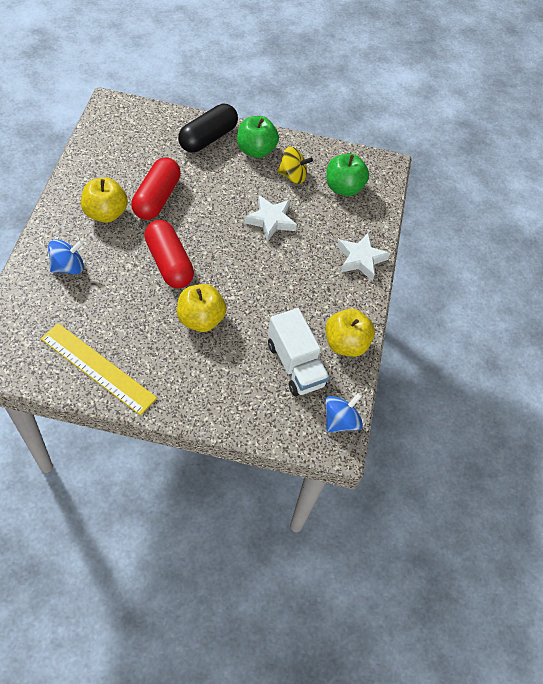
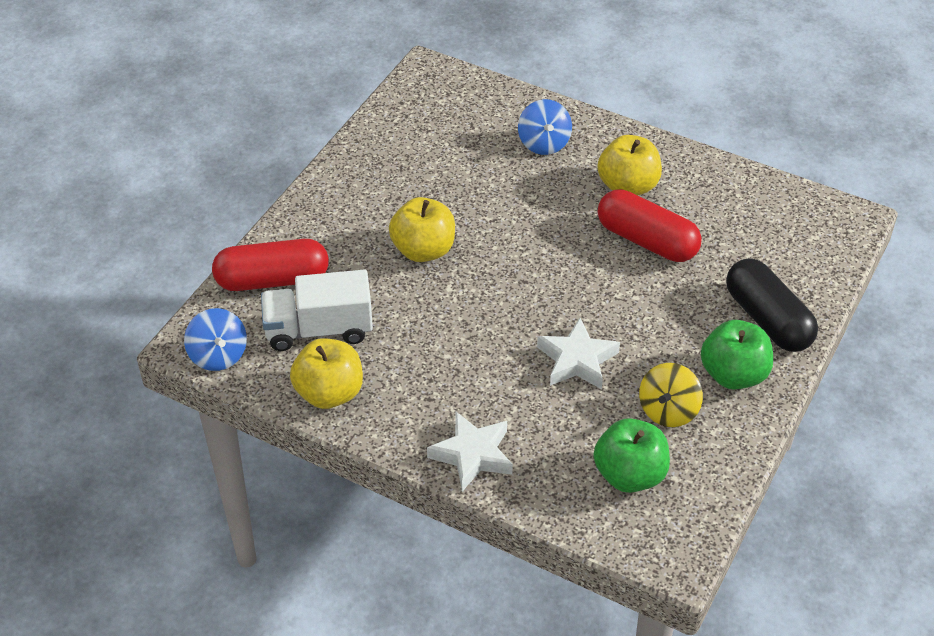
camera: 115 degrees right, 10 degrees down
yellow ruler [41,323,157,415] -> none
red capsule [144,220,194,288] -> red capsule moved to [212,239,329,291]

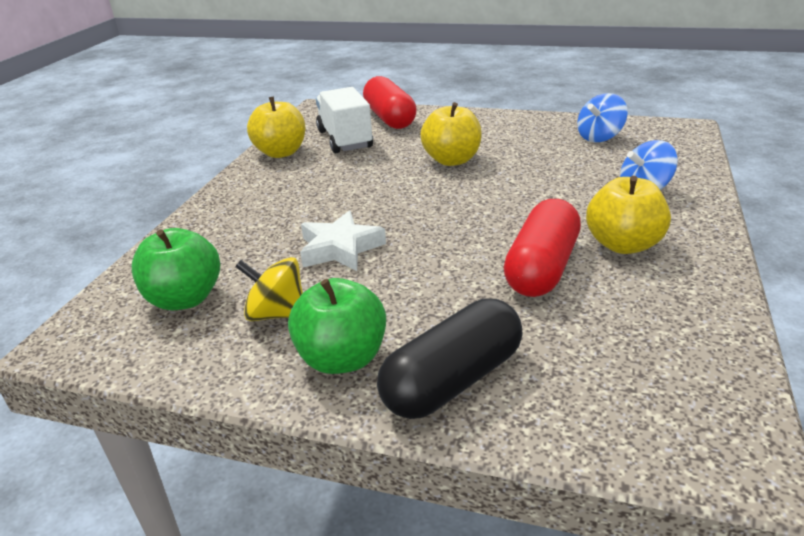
camera: 80 degrees right, 15 degrees down
blue spinning top [184,308,247,371] -> blue spinning top moved to [577,93,627,142]
white star [427,411,513,491] -> none

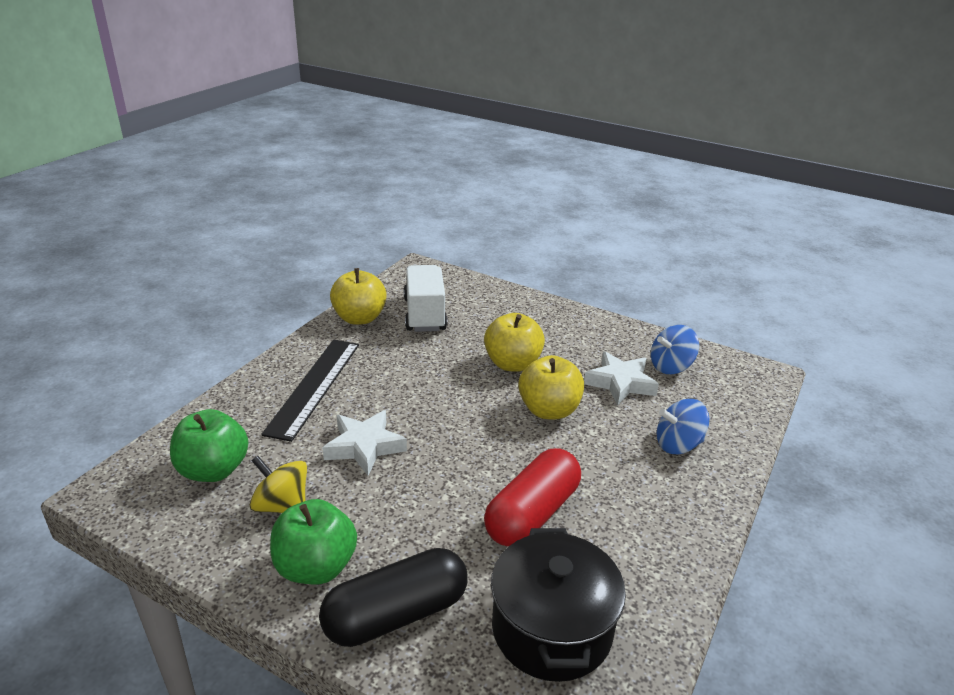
camera: 10 degrees right, 0 degrees up
red capsule [363,76,417,129] -> none
yellow apple [586,176,671,254] -> yellow apple moved to [518,355,584,419]
none -> black ruler [261,339,359,442]
none -> black pot [491,528,626,682]
none -> white star [584,351,659,406]

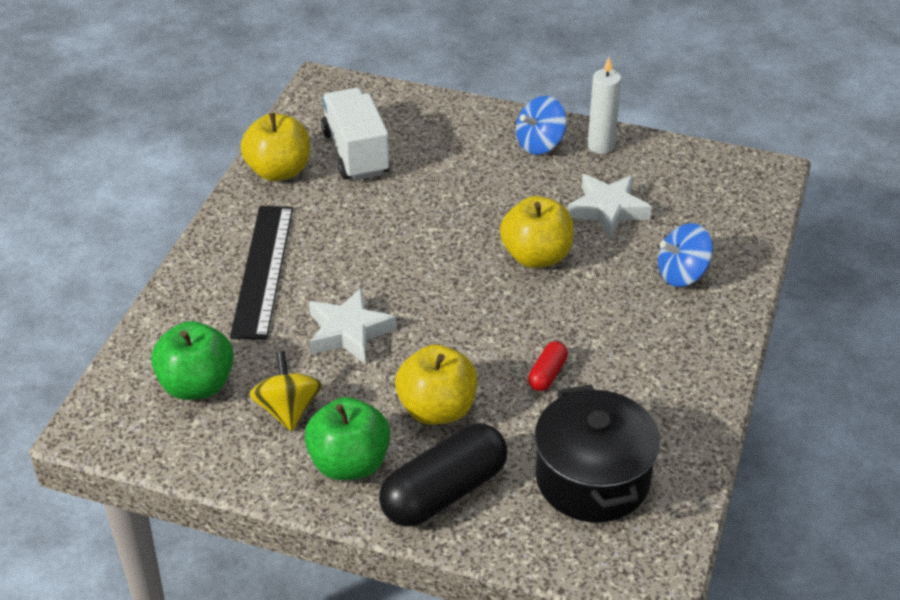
camera: 10 degrees left, 10 degrees up
yellow spinning top [250,455,307,513] -> yellow spinning top turned 60 degrees clockwise [249,351,322,431]
yellow apple [484,313,545,372] -> yellow apple moved to [395,345,477,425]
red capsule [484,448,581,546] -> red capsule [528,341,568,391], size x0.46
blue spinning top [651,325,699,374] -> blue spinning top moved to [516,96,567,155]
none -> white candle [587,57,621,154]

